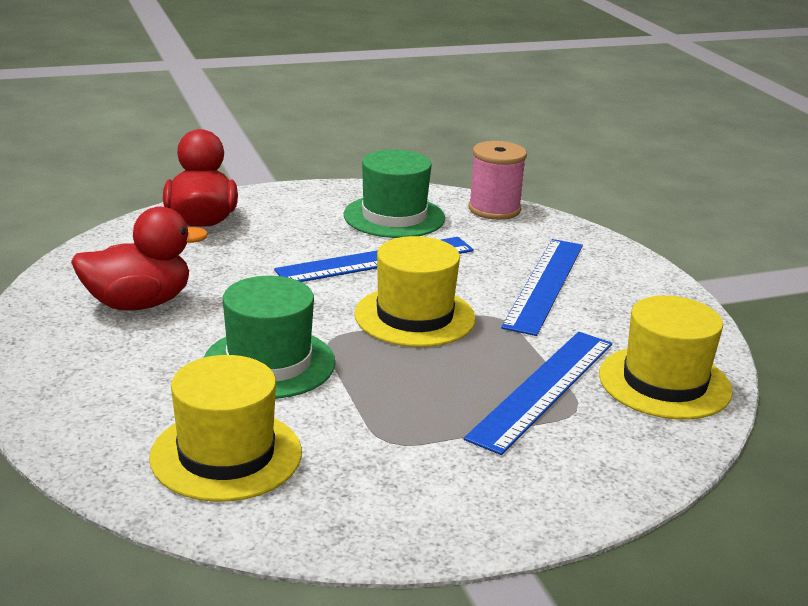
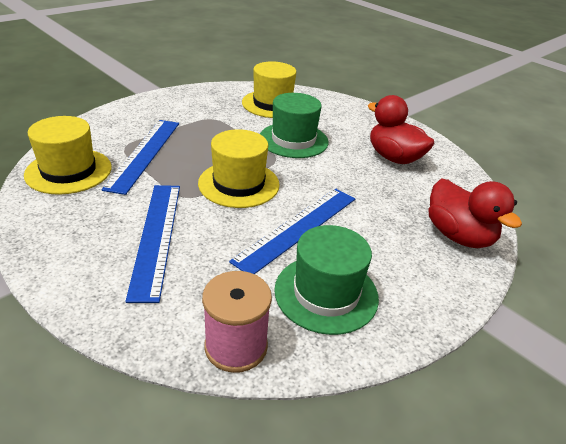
camera: 155 degrees right, 10 degrees up
red duck [71,207,208,311] -> red duck turned 90 degrees clockwise [368,95,434,164]

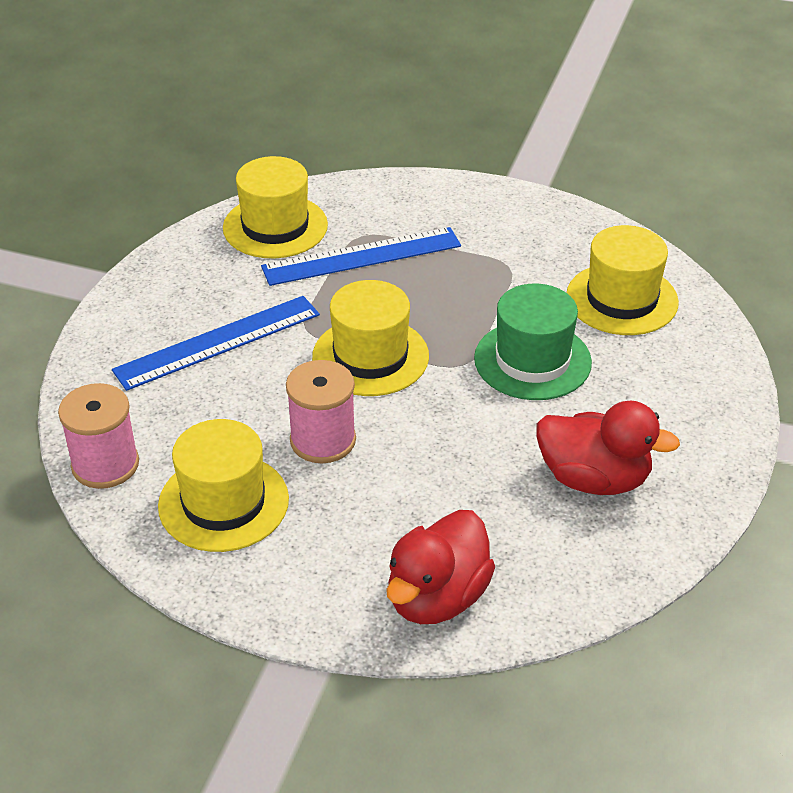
camera: 65 degrees right, 5 degrees up
blue ruler [229,188,355,274] -> pink spool [286,360,356,463]
green hat [274,225,379,335] -> yellow hat [158,419,289,552]
red duck [368,95,434,164] -> red duck turned 90 degrees clockwise [536,401,680,495]

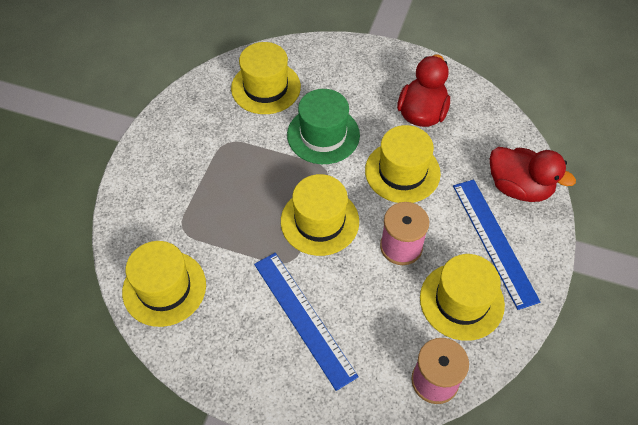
camera: 90 degrees left, 15 degrees up
blue ruler [261,227,461,286] -> blue ruler moved to [453,179,540,310]
none -> yellow hat [365,125,441,203]

